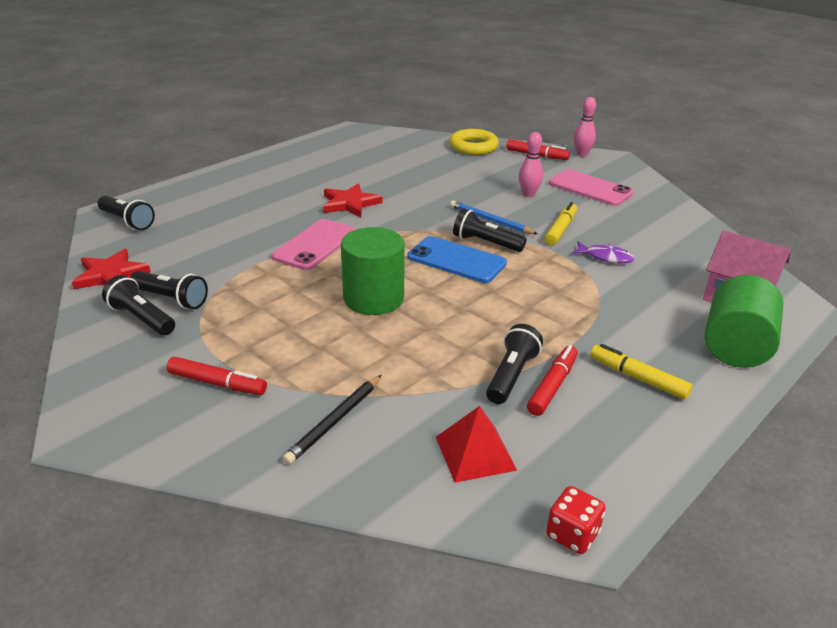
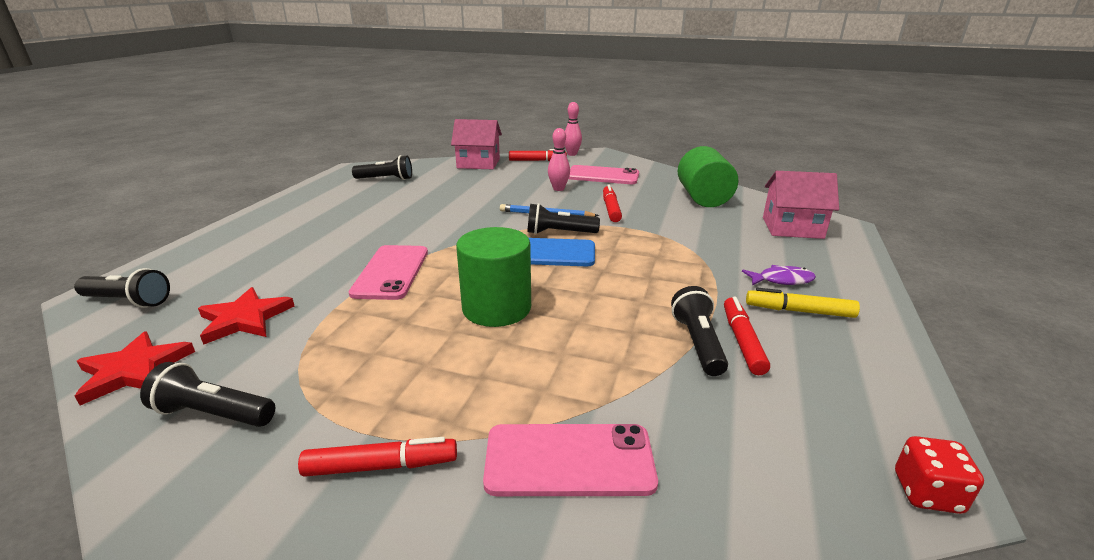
camera: 25 degrees left, 5 degrees down
black flashlight [130,271,208,309] -> black flashlight moved to [352,155,412,180]
black pencil [282,375,382,465] -> pink phone [483,424,658,496]
red star [323,184,383,218] -> red star moved to [198,287,295,345]
red pyramid [436,406,517,483] -> none
yellow ring [449,129,499,155] -> pink house [451,119,502,169]
yellow marker [545,202,577,245] -> red marker [603,184,622,222]
purple fish [572,241,635,264] -> purple fish moved to [742,265,816,285]
green cylinder [705,275,783,368] -> green cylinder moved to [678,146,738,207]

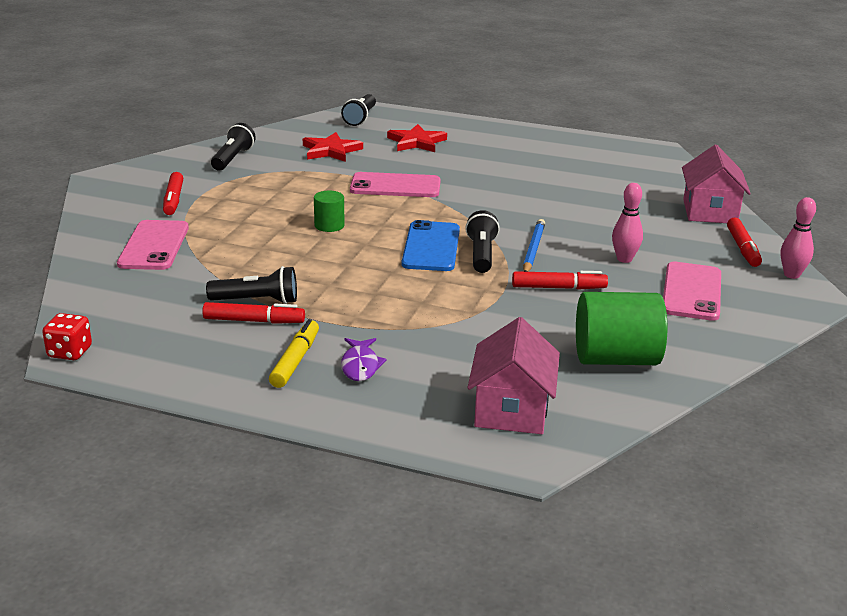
camera: 90 degrees right, 0 degrees up
red star [75,332,195,405] -> red star moved to [387,124,447,152]
black flashlight [352,155,412,180] -> none
green cylinder [456,227,531,327] -> green cylinder [314,191,345,232], size x0.52

